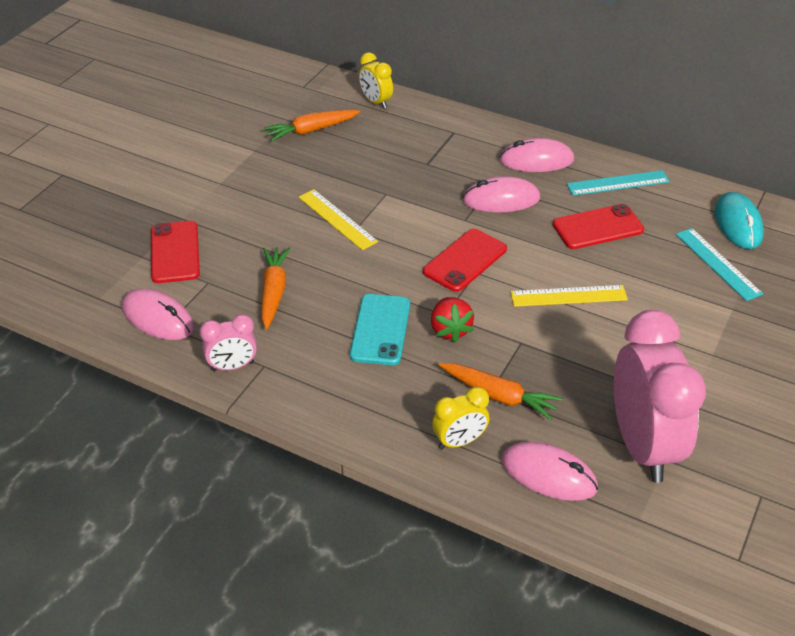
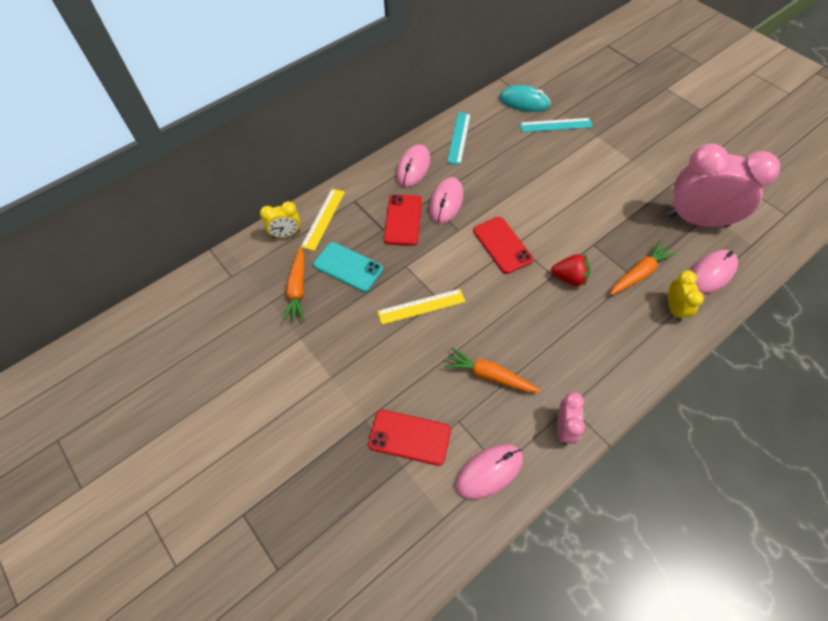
camera: 65 degrees left, 15 degrees up
turquoise phone [350,294,410,365] -> turquoise phone moved to [313,242,383,292]
yellow ruler [511,285,628,307] -> yellow ruler moved to [301,189,345,251]
red phone [553,204,644,249] -> red phone moved to [384,194,422,246]

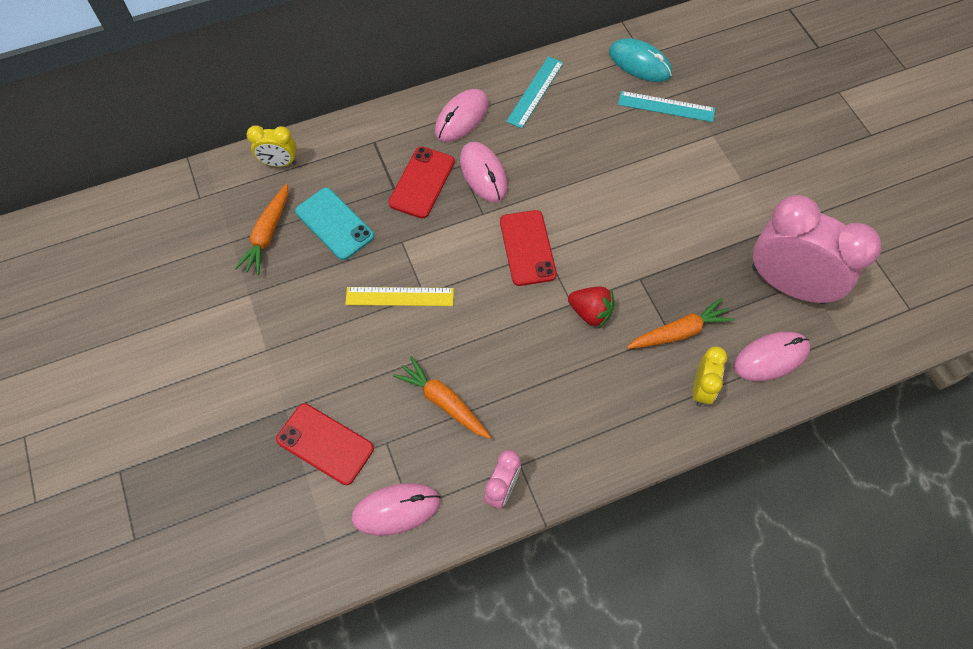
camera: 15 degrees right, 5 degrees up
yellow ruler [301,189,345,251] -> none
pink mouse [429,177,464,224] -> pink mouse turned 60 degrees counterclockwise [460,142,508,202]

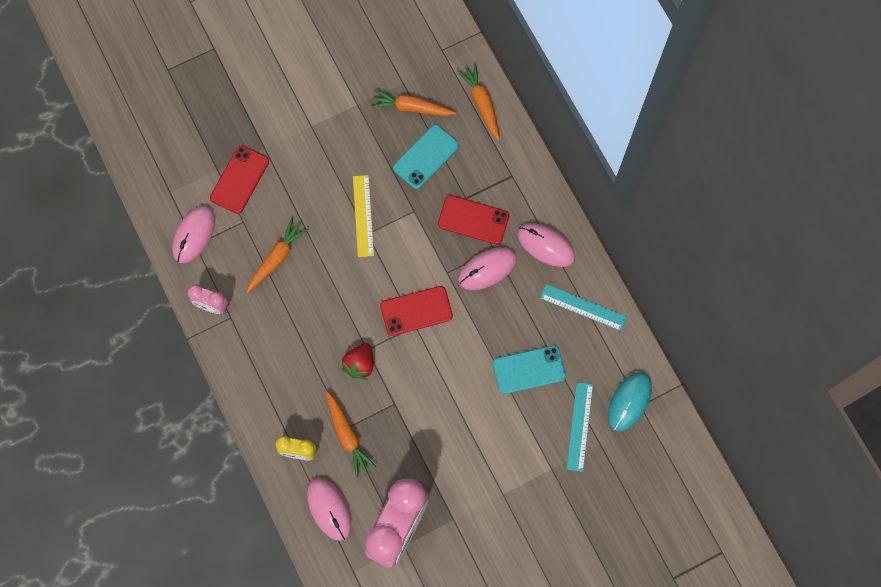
camera: 85 degrees right, 10 degrees up
yellow clock [247,125,297,167] -> orange carrot [457,63,500,141]
pink mouse [352,483,441,536] -> pink mouse turned 45 degrees clockwise [172,205,215,263]
none -> turquoise phone [493,345,566,394]

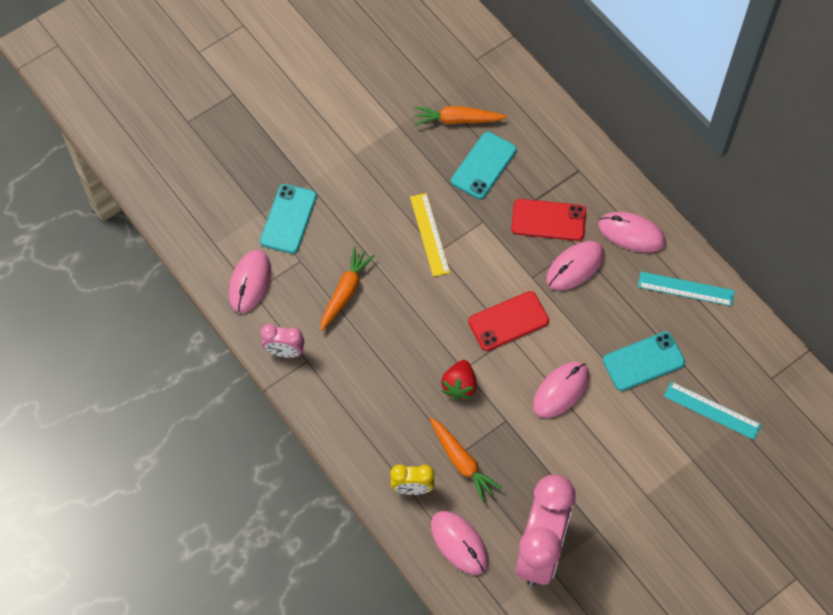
camera: 10 degrees left, 10 degrees down
red phone [210,145,269,214] -> turquoise phone [260,184,317,254]
orange carrot [457,63,500,141] -> none
turquoise ruler [566,382,593,472] -> turquoise ruler turned 60 degrees counterclockwise [664,382,761,440]
turquoise mouse [608,372,652,431] -> none
none -> pink mouse [533,362,589,418]

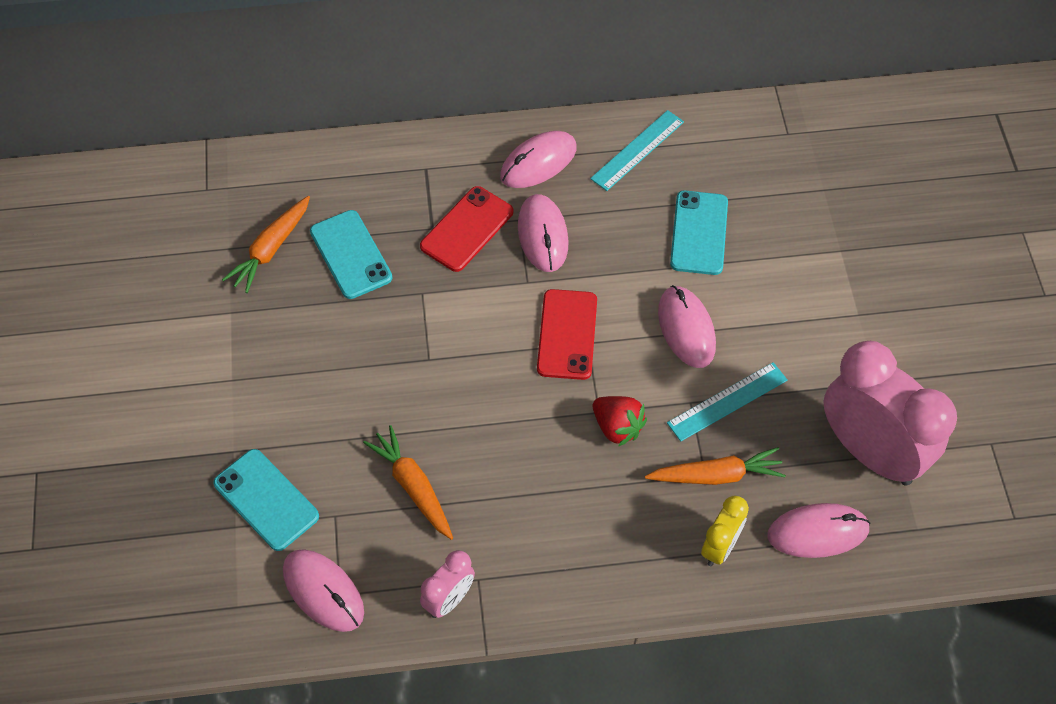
camera: 60 degrees left, 5 degrees down
yellow ruler [410,193,450,277] -> none
turquoise ruler [664,382,761,440] -> turquoise ruler moved to [667,362,788,441]

